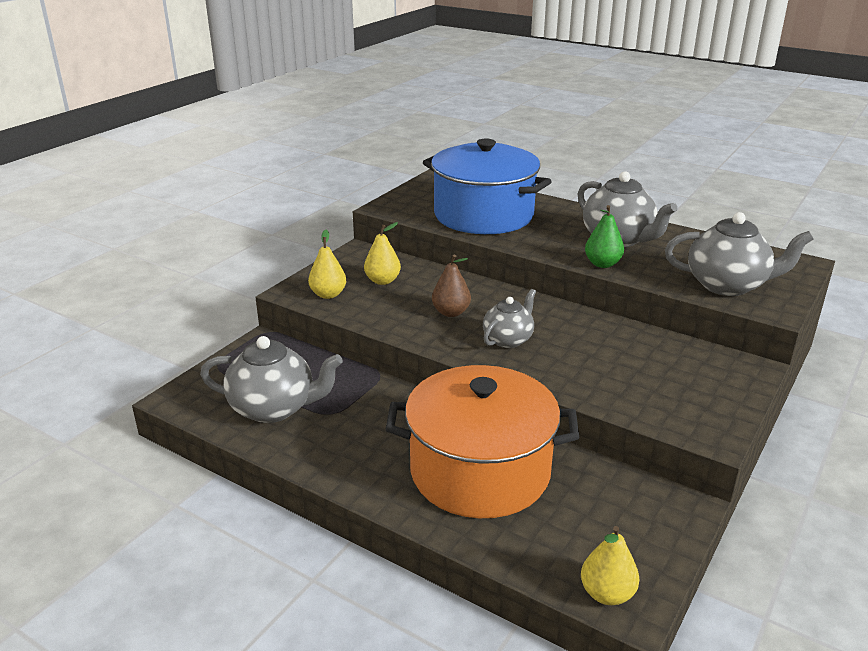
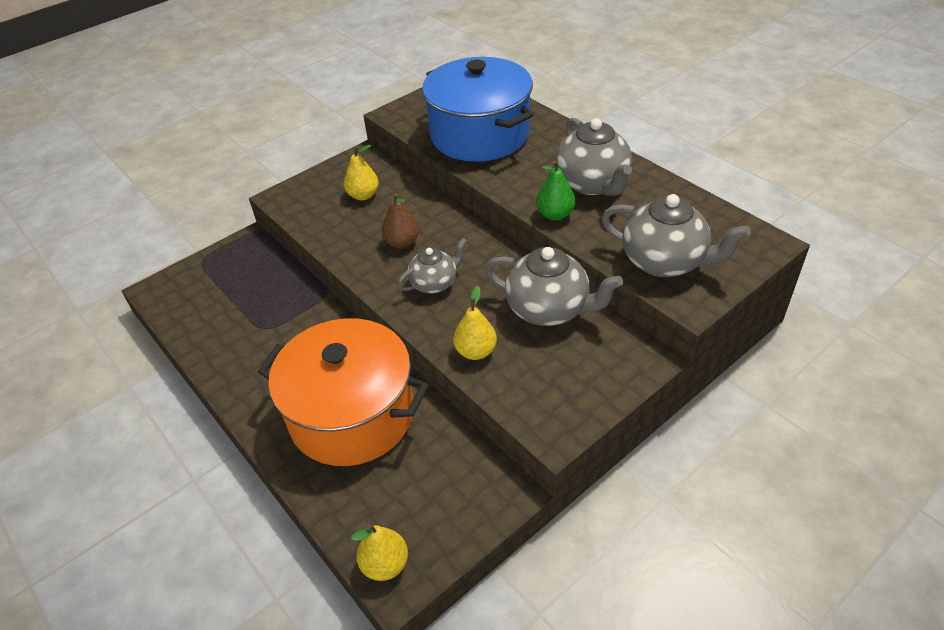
camera: 20 degrees right, 15 degrees up
grey teapot [200,336,343,423] -> grey teapot moved to [485,247,623,326]
yellow pear [308,230,346,299] -> yellow pear moved to [453,286,497,360]

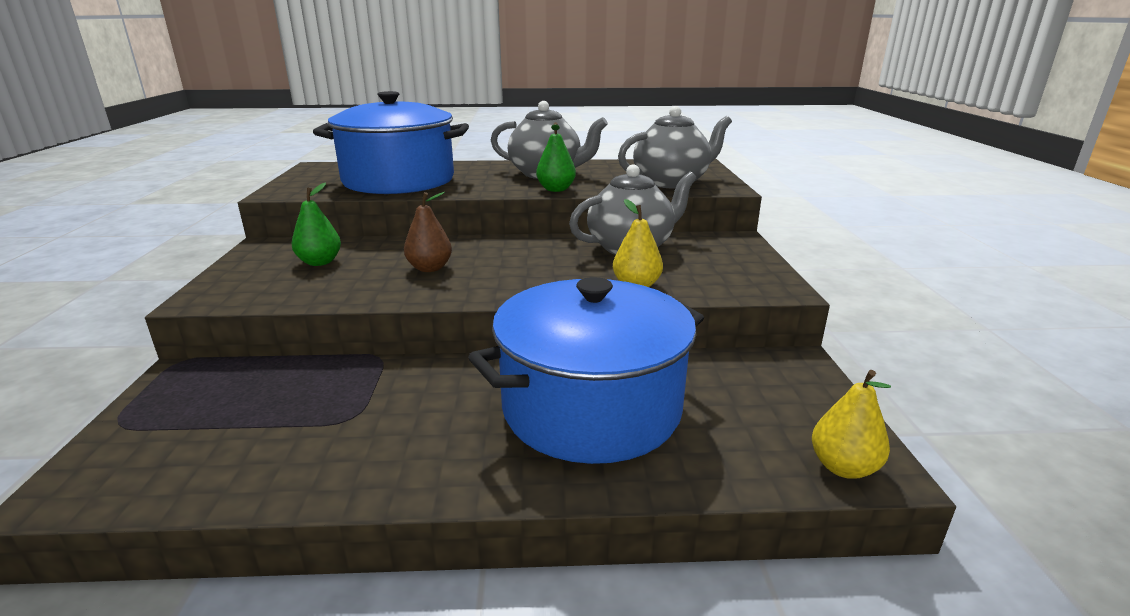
camera: 55 degrees left, 20 degrees down
orange pot [258,318,429,466] -> blue pot [468,277,704,464]
yellow pear [344,145,379,200] -> green pear [292,182,341,266]
grey teapot [398,238,467,294] -> none

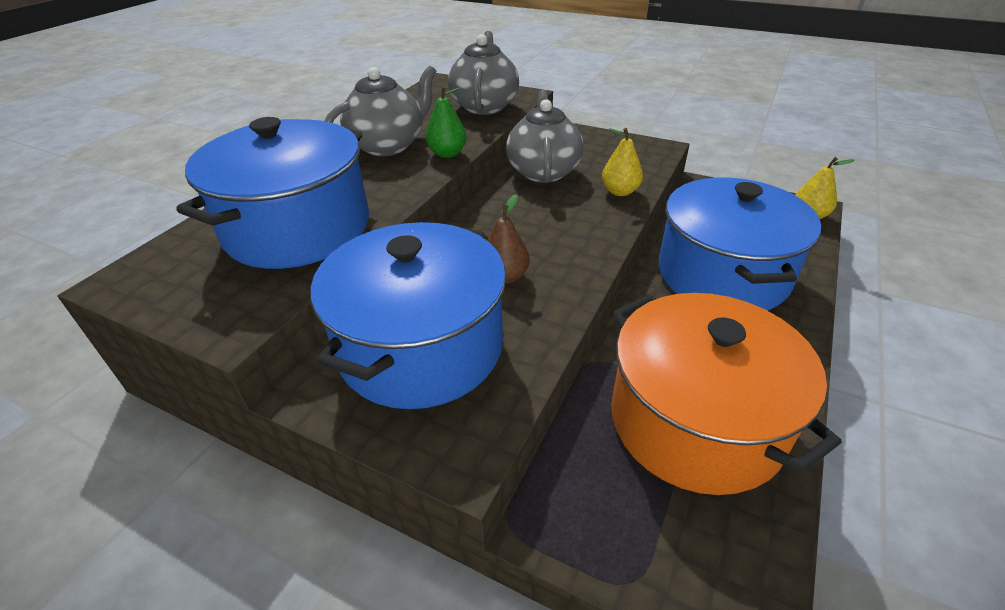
camera: 60 degrees left, 15 degrees up
green pear [292,182,341,266] -> blue pot [311,222,506,409]
none -> orange pot [612,293,842,495]

